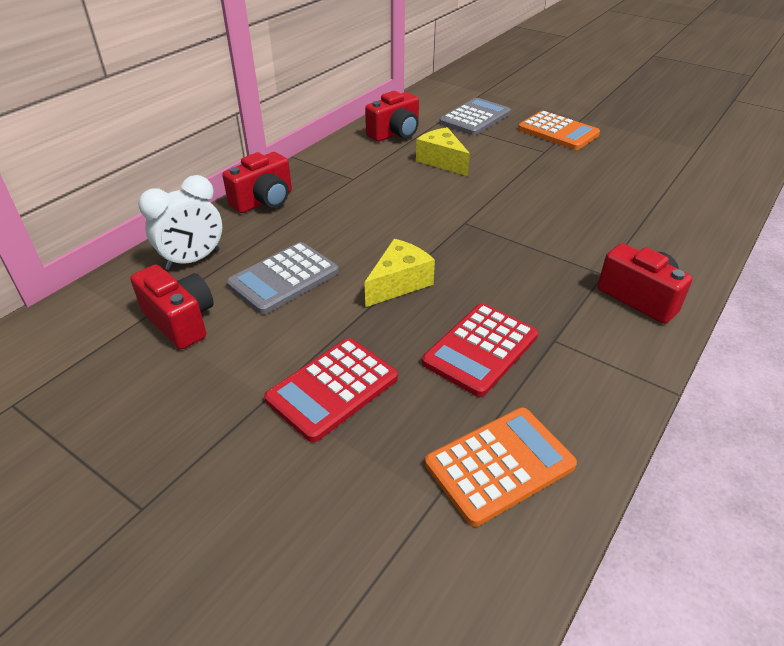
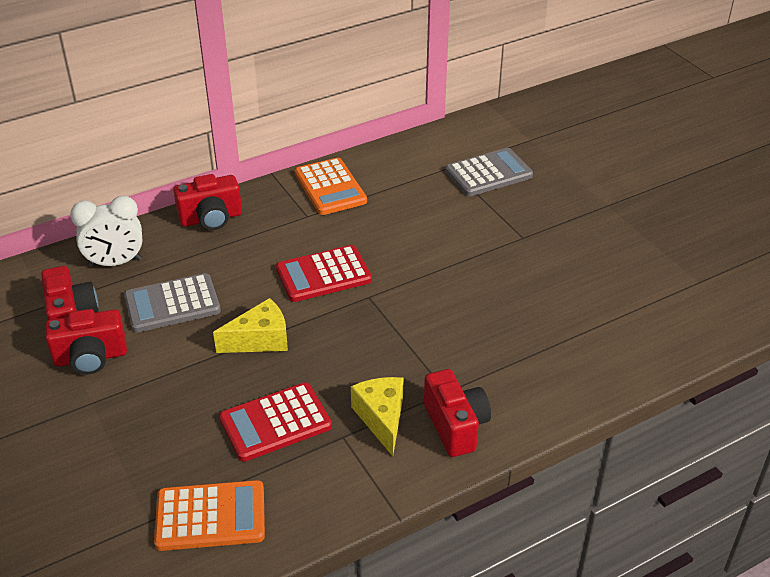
camera: 25 degrees right, 0 degrees up
red calculator [264,338,398,442] -> red calculator moved to [276,245,372,302]
red camera [365,91,419,142] -> red camera moved to [46,309,127,375]
yellow cheese [416,127,470,176] -> yellow cheese moved to [351,377,403,456]
orange calculator [518,111,600,150] -> orange calculator moved to [295,158,367,215]

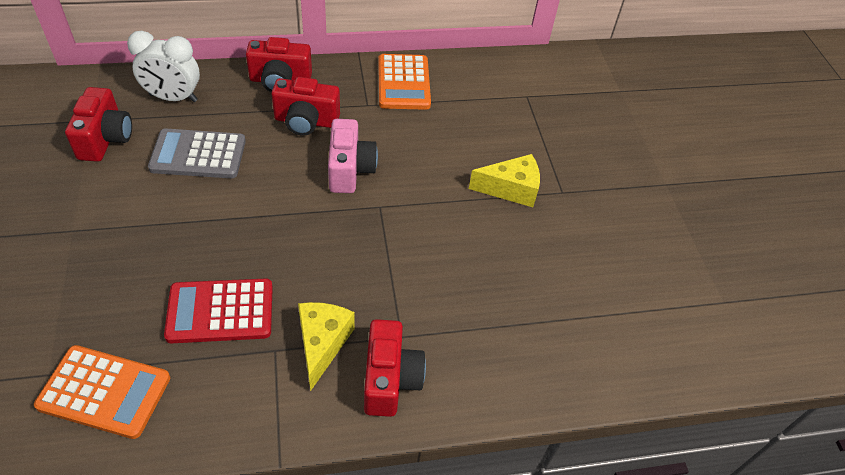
camera: 15 degrees right, 10 degrees up
red camera [46,309,127,375] -> red camera moved to [271,77,340,136]
yellow cheese [213,298,288,353] -> yellow cheese moved to [469,154,540,207]
red calculator [276,245,372,302] -> pink camera [328,119,378,193]
grey calculator [445,148,533,196] -> none

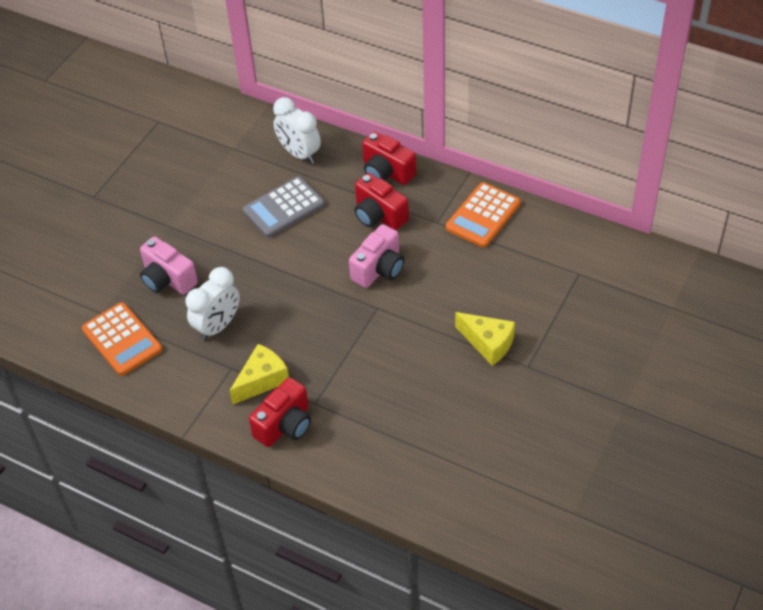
camera: 45 degrees right, 0 degrees up
red camera [65,87,132,162] -> none
grey calculator [148,128,246,178] -> grey calculator turned 75 degrees counterclockwise [243,176,325,237]
red calculator [164,278,273,343] -> white clock [186,267,240,341]
none -> pink camera [140,236,198,294]

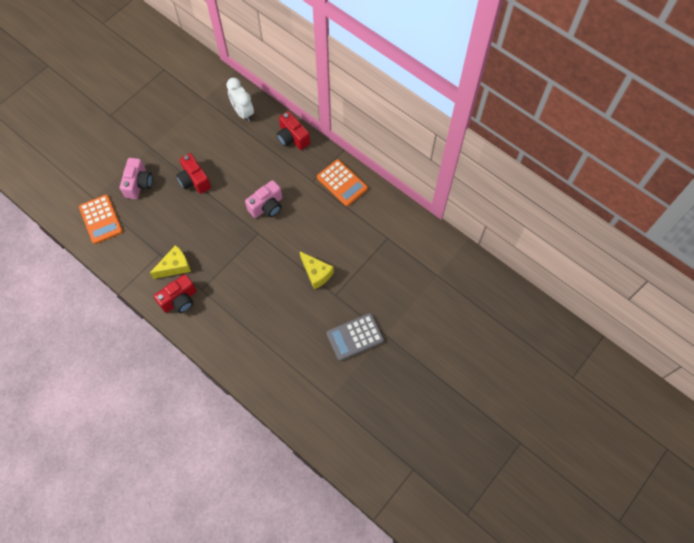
camera: 10 degrees right, 15 degrees up
pink camera [140,236,198,294] -> pink camera turned 135 degrees counterclockwise [120,158,153,199]
white clock [186,267,240,341] -> none
grey calculator [243,176,325,237] -> grey calculator moved to [326,313,384,361]
red camera [355,173,409,230] -> red camera moved to [176,153,211,194]
orange calculator [446,182,521,248] -> orange calculator turned 90 degrees counterclockwise [317,159,368,206]

